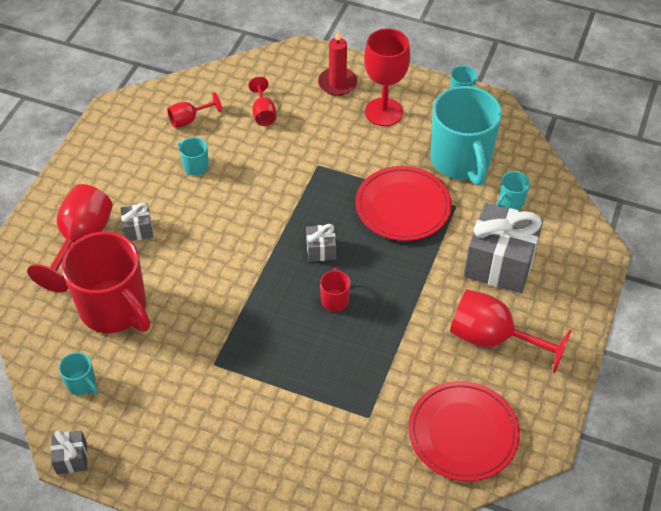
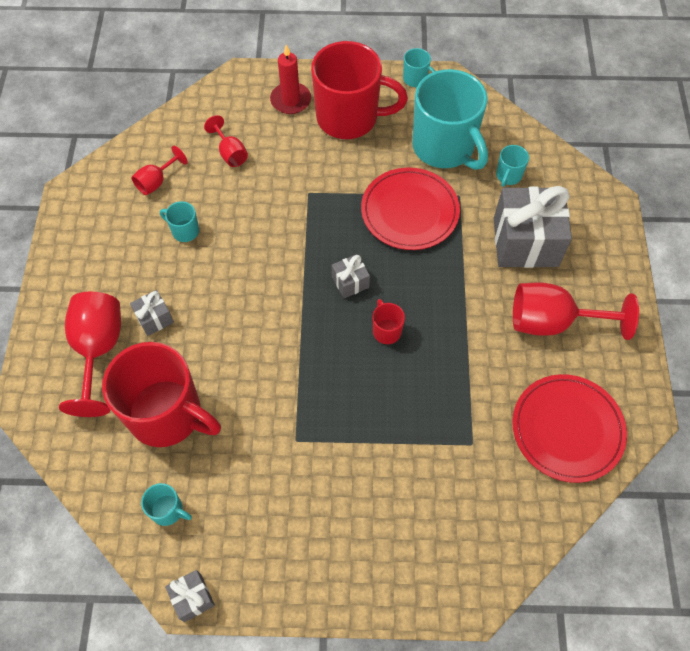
camera: 20 degrees left, 10 degrees up
red goblet [364,28,410,126] -> red mug [311,41,408,139]

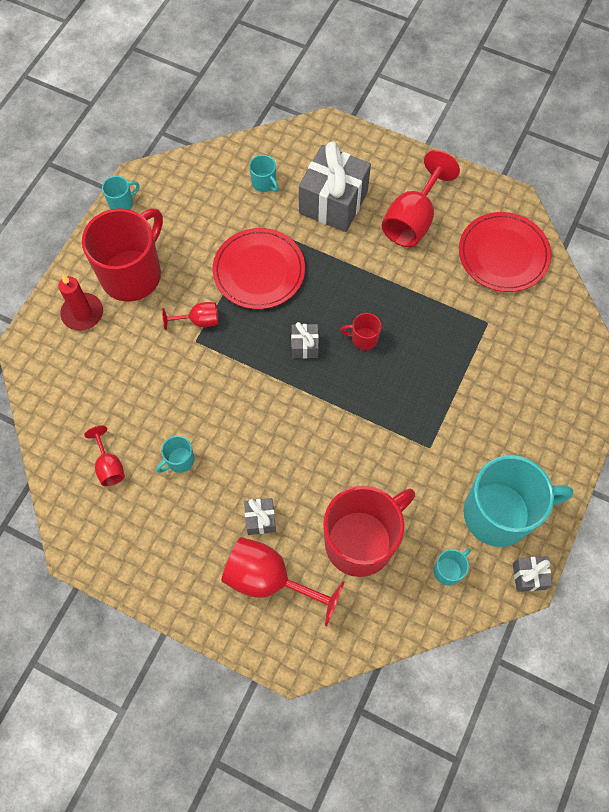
camera: 65 degrees left, 5 degrees up
red goblet [204,115,248,167] -> red goblet moved to [162,302,218,330]
turquoise mug [412,69,488,170] -> turquoise mug moved to [463,455,573,547]

